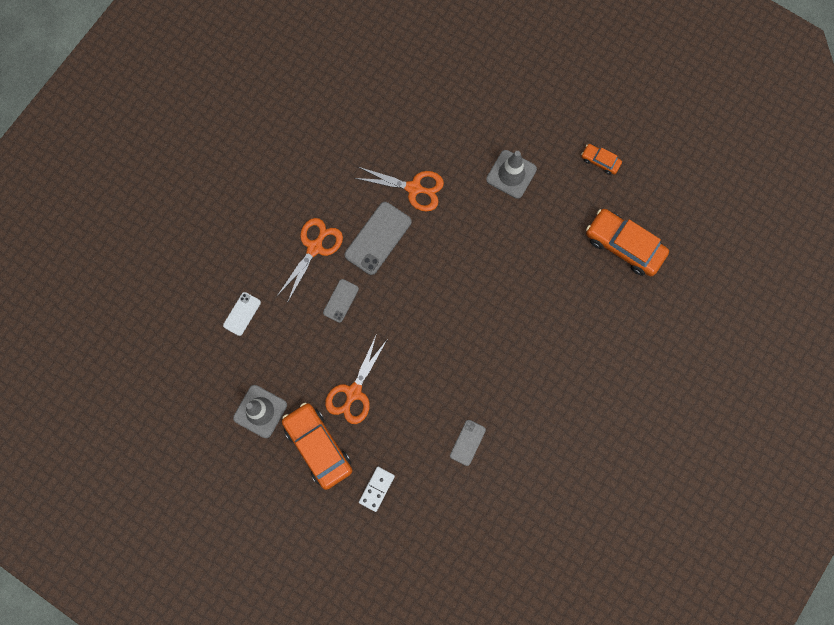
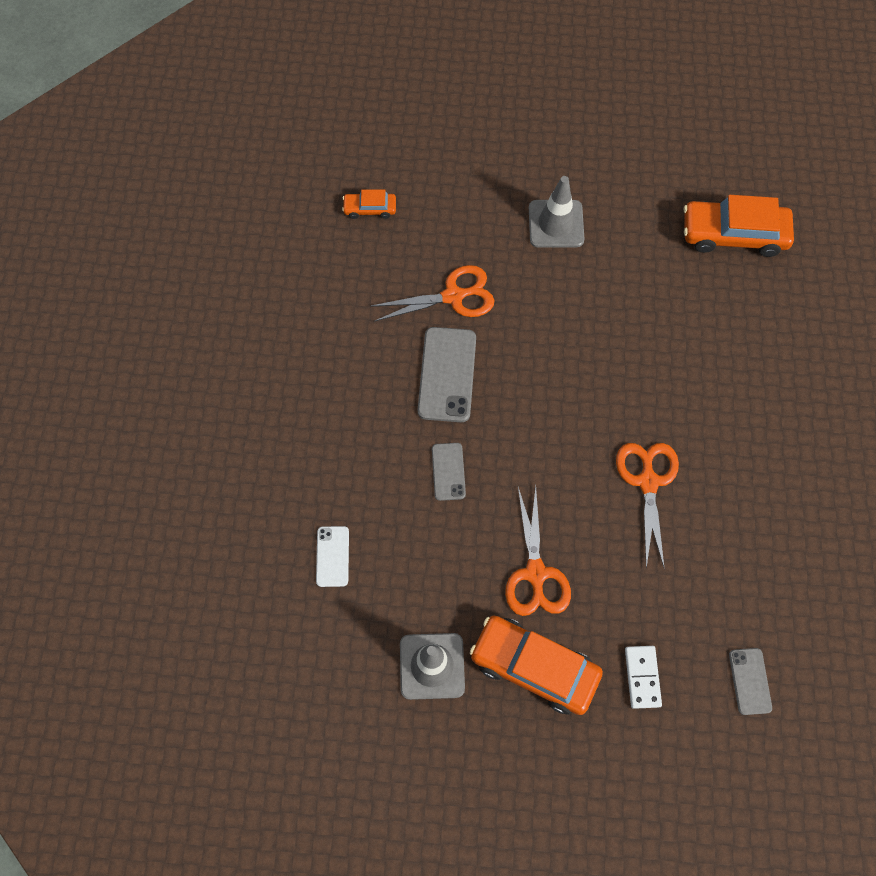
camera: 30 degrees left, 10 degrees down
orange scissors [277,218,343,303] -> orange scissors moved to [616,443,679,569]
grey phone [450,420,486,466] -> grey phone moved to [729,648,772,715]
orange car [581,144,622,175] -> orange car moved to [342,189,396,219]

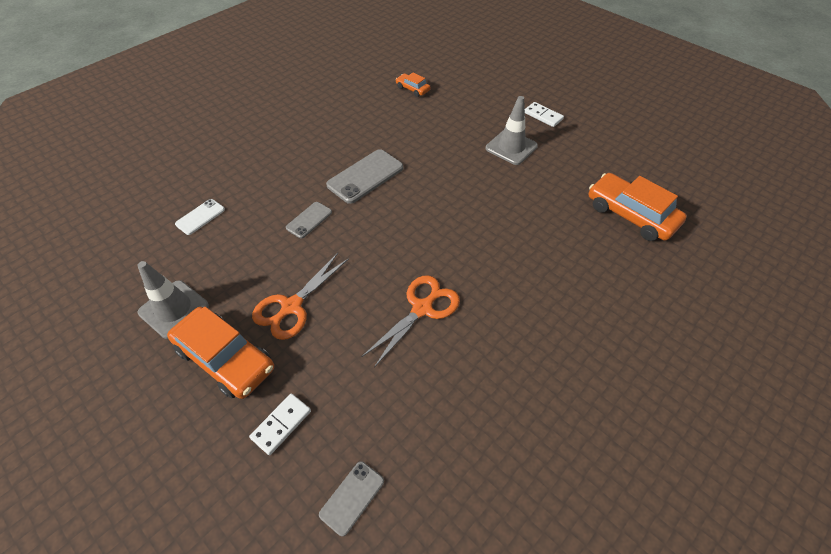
camera: 40 degrees right, 15 degrees down
orange scissors [370,265,495,322] -> none
orange car [470,615,603,715] -> orange car turned 150 degrees clockwise [167,306,274,399]
none -> white domino [525,102,564,127]

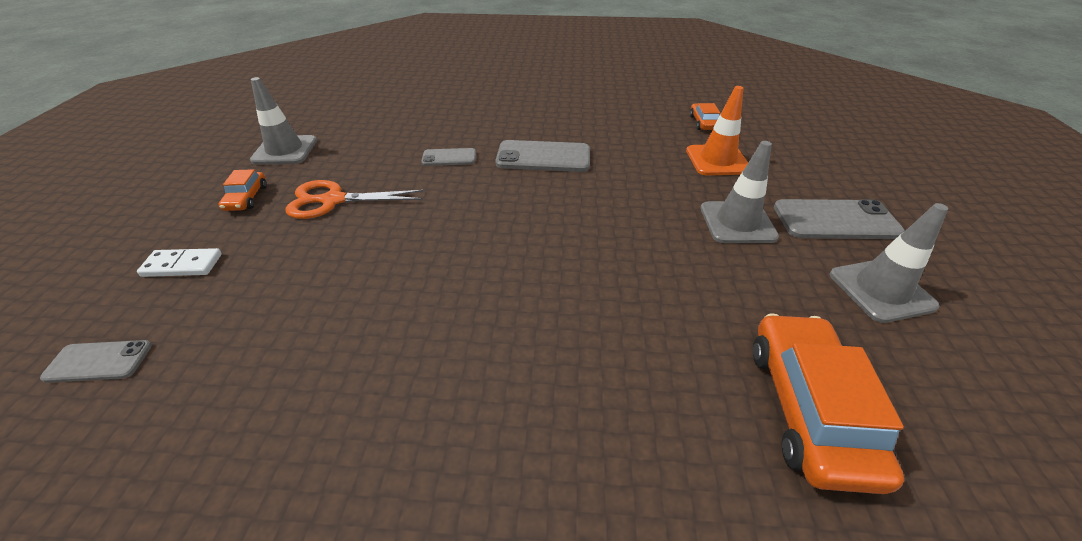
camera: 50 degrees right, 10 degrees down
orange car [167,306,274,399] -> orange car [218,169,267,211], size x0.50
white phone [175,199,225,235] -> none
orange scissors [361,275,460,367] -> none
white domino [525,102,564,127] -> grey phone [774,199,905,239]
none -> orange traffic cone [686,86,748,175]
none -> grey traffic cone [829,203,948,323]

